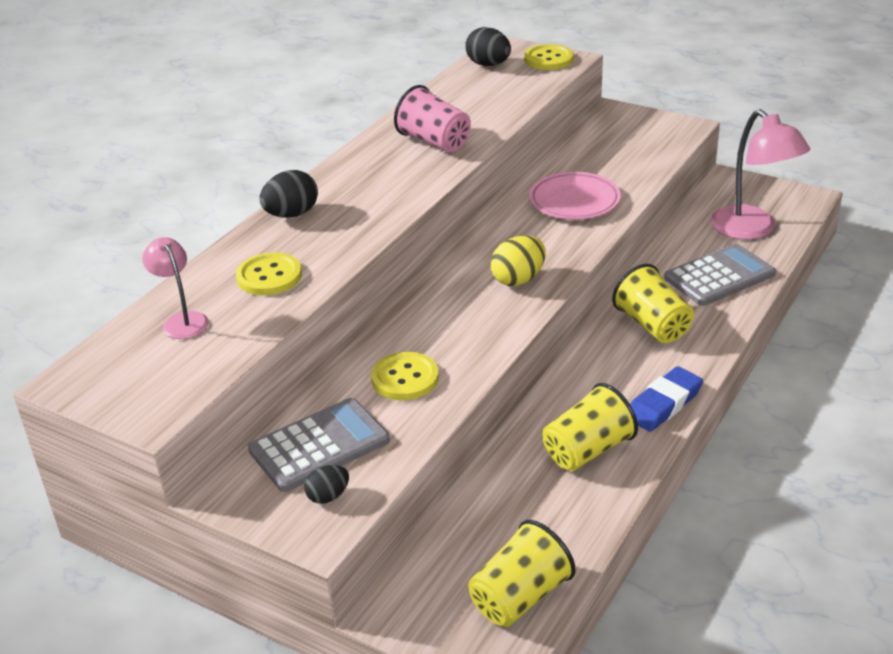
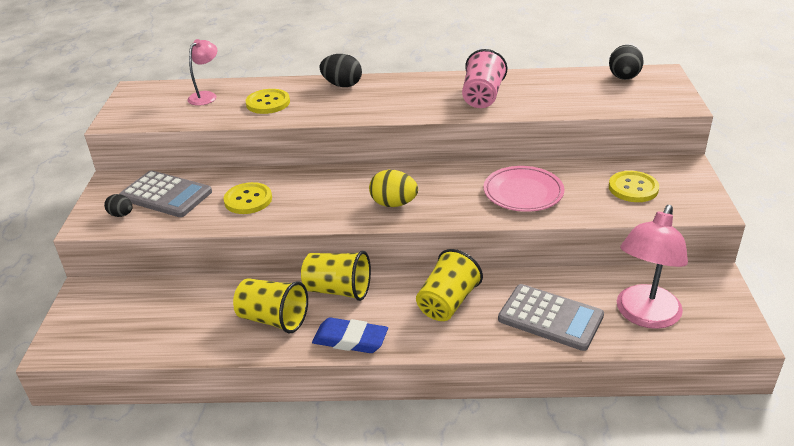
camera: 60 degrees right, 0 degrees up
yellow cup [468,520,576,627] -> yellow cup moved to [301,251,371,301]
yellow button [524,44,573,70] -> yellow button moved to [609,171,659,202]

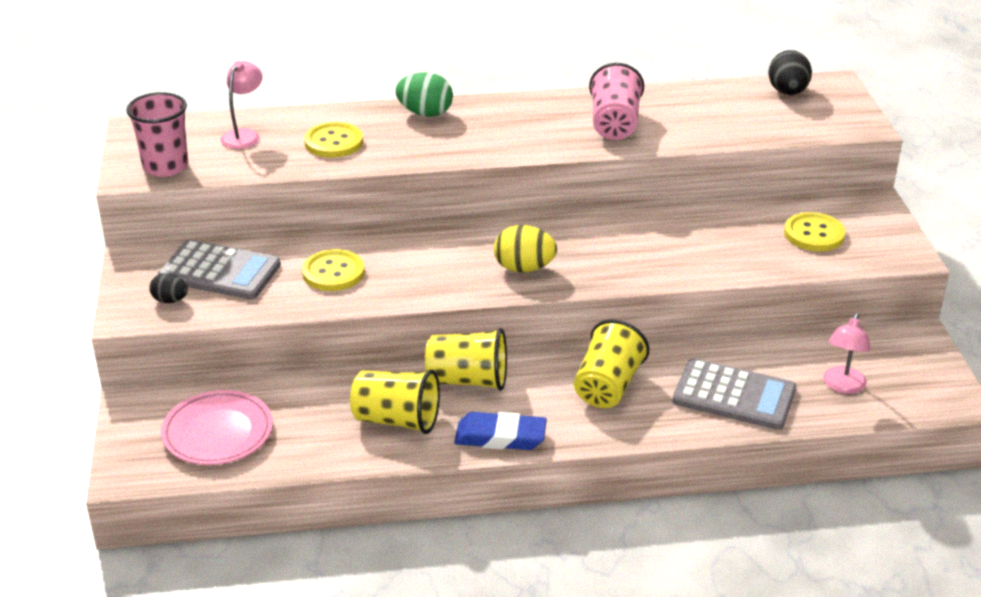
camera: 10 degrees left, 0 degrees up
black egg [320,54,362,87] -> green egg [395,72,453,117]
pink plate [484,166,564,212] -> pink plate moved to [161,390,273,465]
pink lamp [617,205,688,329] -> pink lamp [823,313,870,394], size x0.56
none -> pink cup [126,92,188,177]

